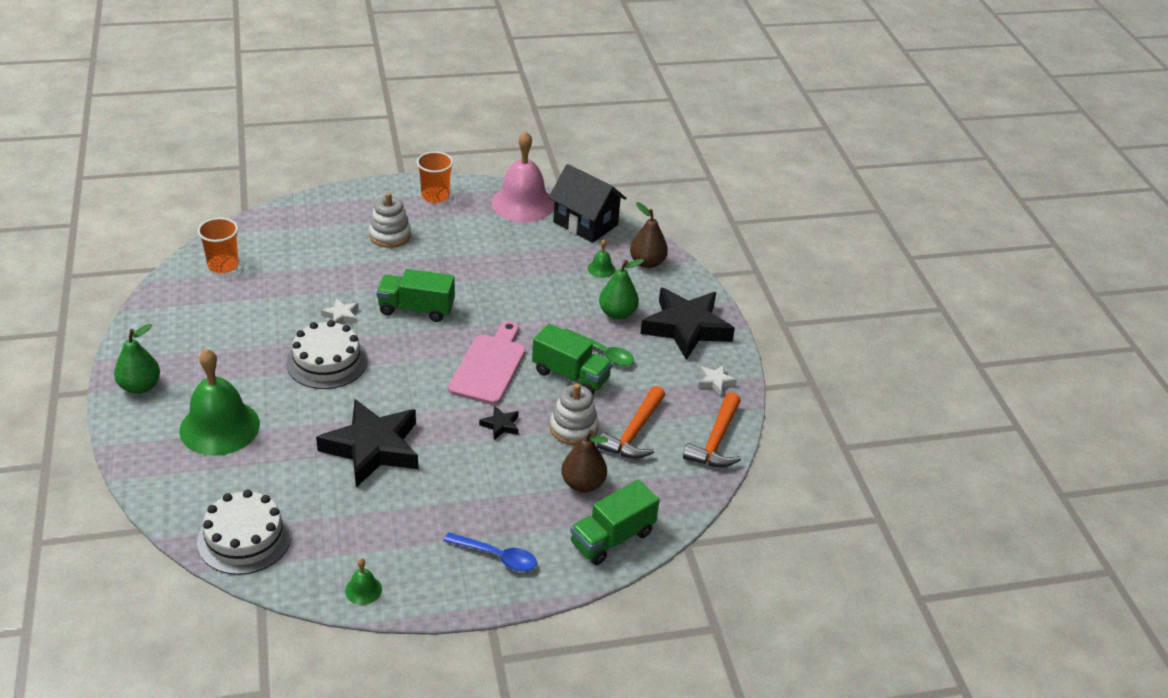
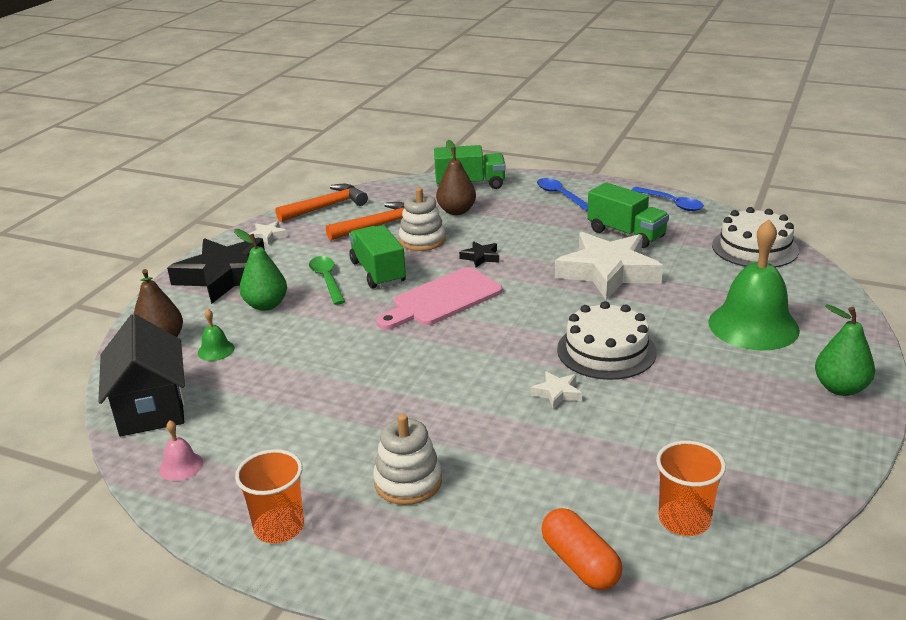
camera: 140 degrees left, 10 degrees down
black star [316,399,418,487] -> white star [555,232,663,300]
green bell [345,558,382,605] -> blue spoon [631,187,704,211]
green truck [376,269,455,322] -> green truck moved to [587,182,669,248]
pink bell [492,131,554,222] -> pink bell [159,420,203,481], size x0.42
none -> orange capsule [541,508,622,590]

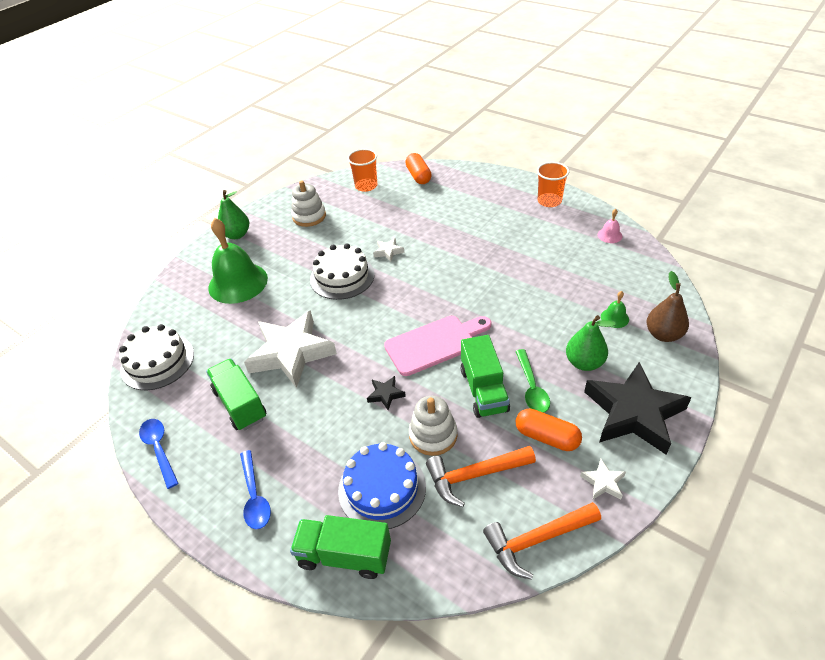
camera: 165 degrees left, 15 degrees up
black house [98,314,185,436] -> none
white stacking toy [373,414,442,505] -> white stacking toy moved to [291,180,326,227]
brown pear [436,140,476,215] -> blue cake [338,442,426,529]
none -> orange capsule [516,409,582,451]

